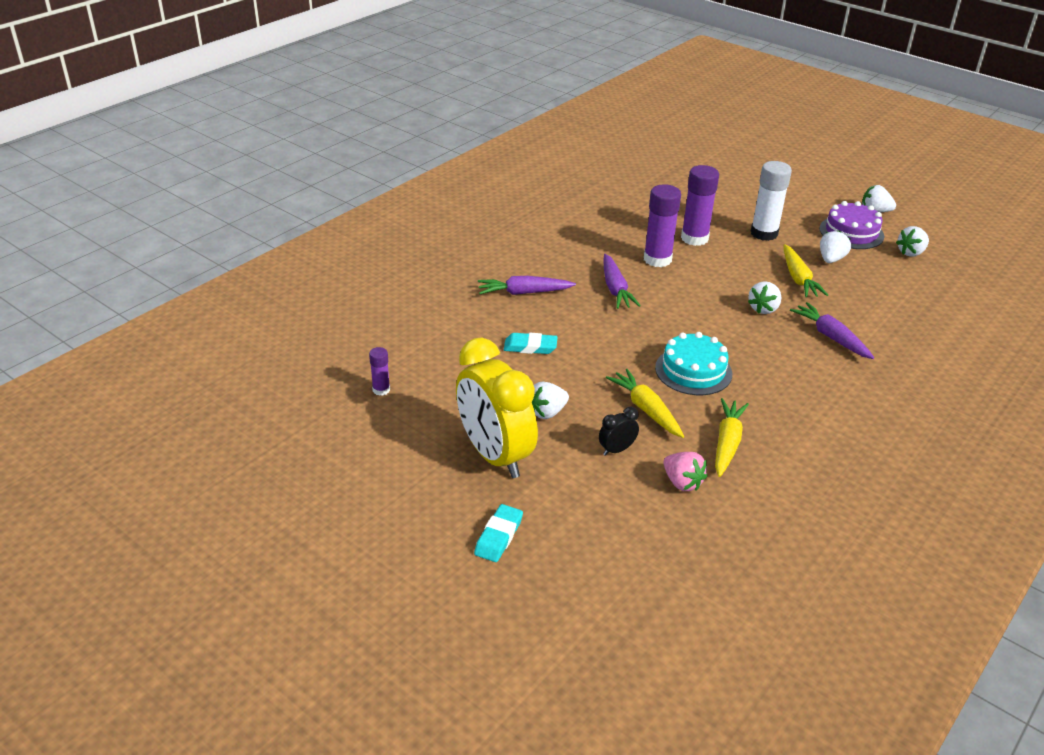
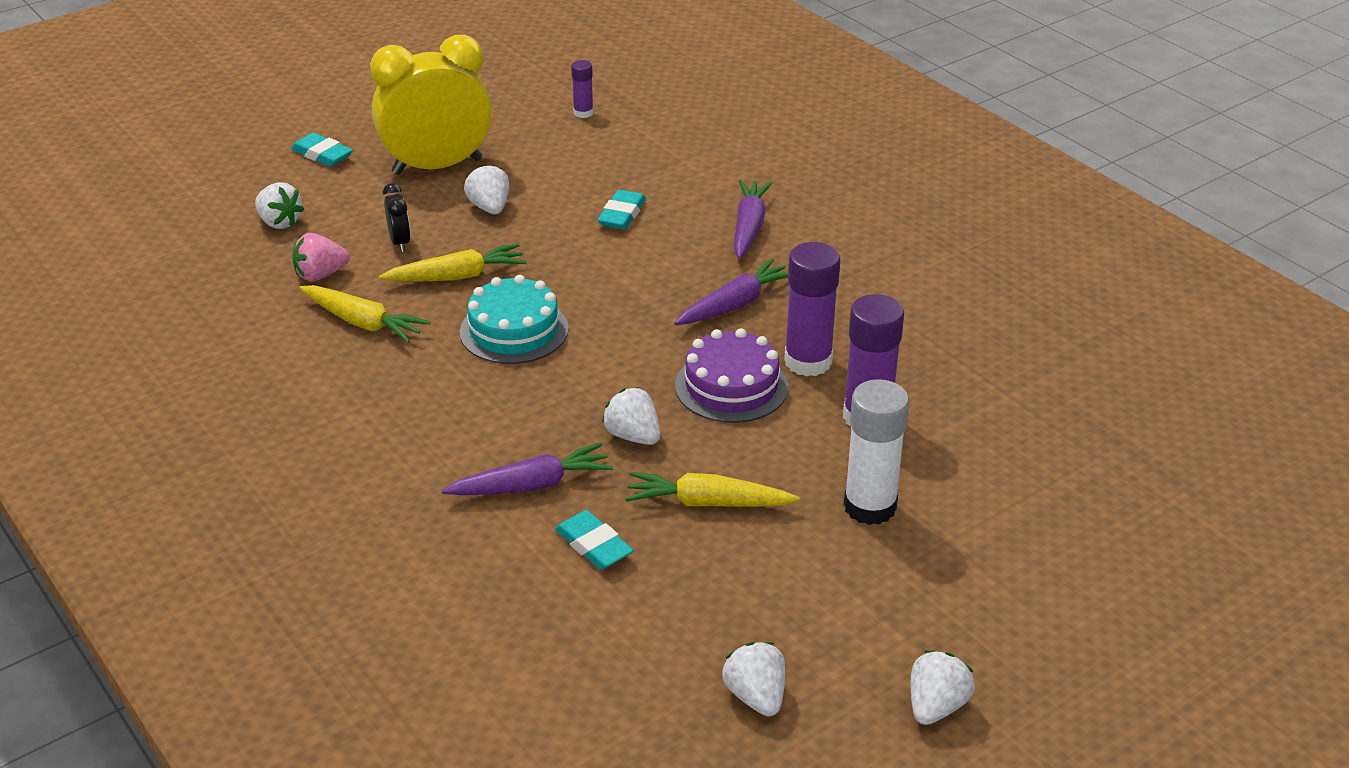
camera: 105 degrees right, 0 degrees up
purple carrot [603,254,641,309] -> purple carrot turned 135 degrees clockwise [674,258,788,325]
purple cake [820,201,884,249] -> purple cake moved to [675,328,788,423]
white strawberry [820,230,851,263] -> white strawberry moved to [255,182,304,229]
none -> turquoise eraser [555,510,634,570]

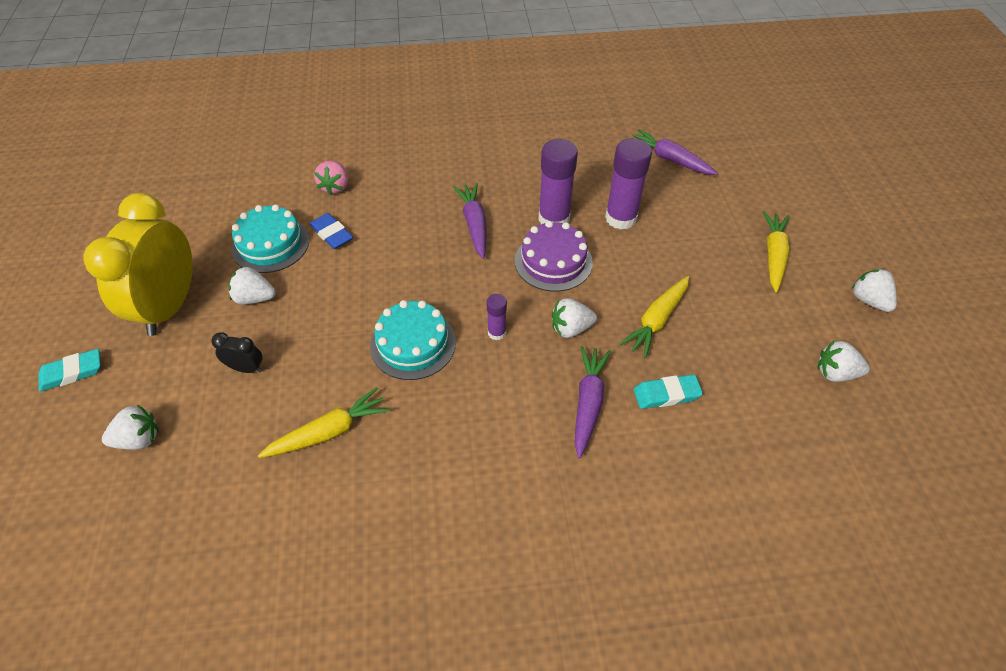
camera: 60 degrees left, 15 degrees up
pink strawberry [292,233,350,281] -> pink strawberry moved to [314,161,348,195]
yellow carrot [379,243,527,281] -> yellow carrot moved to [763,211,789,292]
purple glue stick [571,60,594,118] -> purple glue stick moved to [487,294,507,340]
turquoise eraser [598,190,646,229] -> blue eraser [310,213,353,249]
purple carrot [734,179,772,259] -> purple carrot moved to [632,129,718,175]
white glue stick [843,379,909,525] -> none
none -> turquoise cake [231,204,309,273]

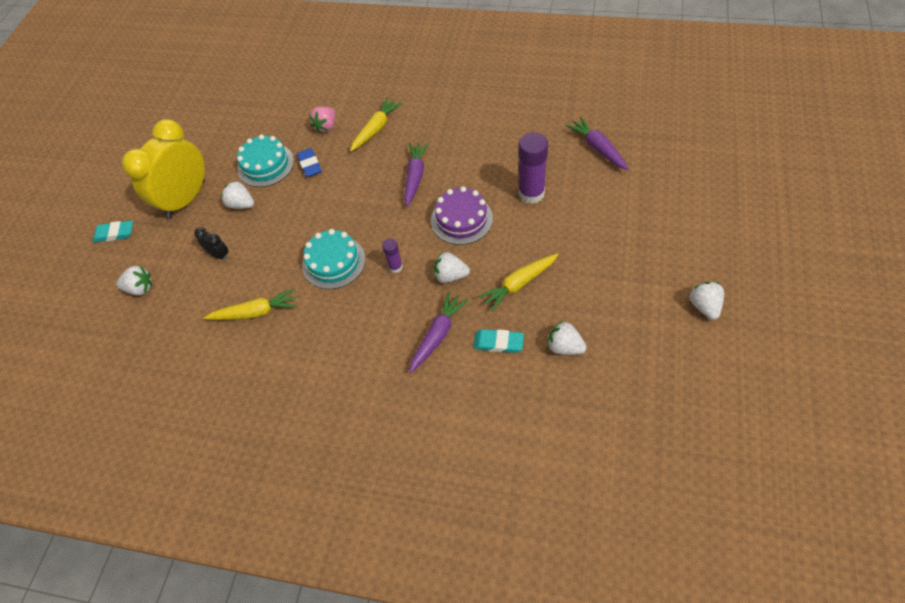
camera: 25 degrees right, 5 degrees up
purple glue stick [538,139,578,224] -> none
yellow carrot [763,211,789,292] -> yellow carrot moved to [350,97,403,152]
white strawberry [818,341,870,382] -> white strawberry moved to [547,321,587,355]

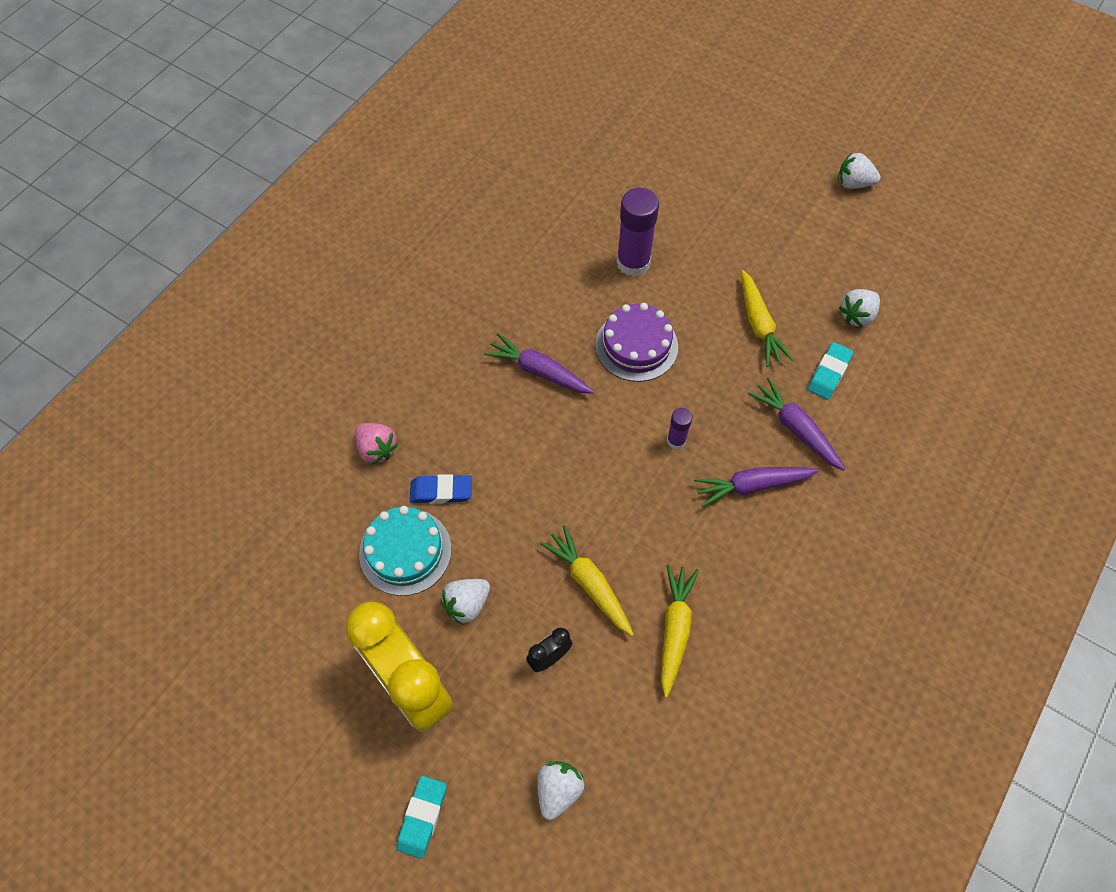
camera: 75 degrees left, 5 degrees up
turquoise cake [302,229,365,289] -> none
yellow carrot [350,97,403,152] -> yellow carrot moved to [540,525,634,636]
white strawberry [434,252,470,283] -> none
purple carrot [566,117,629,170] -> purple carrot moved to [694,467,819,507]

